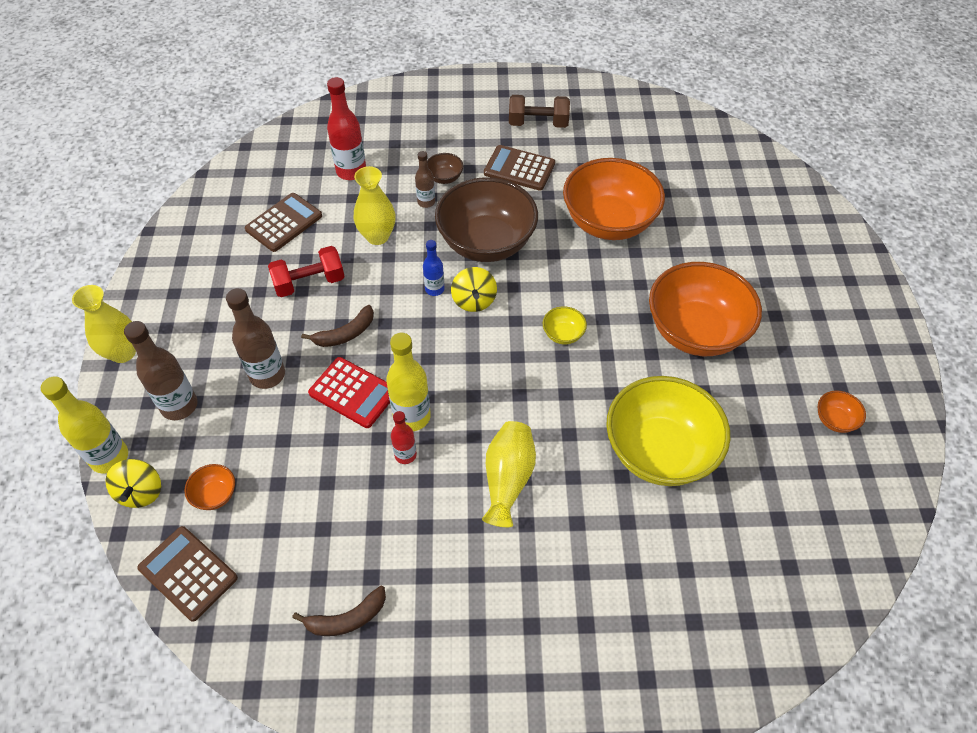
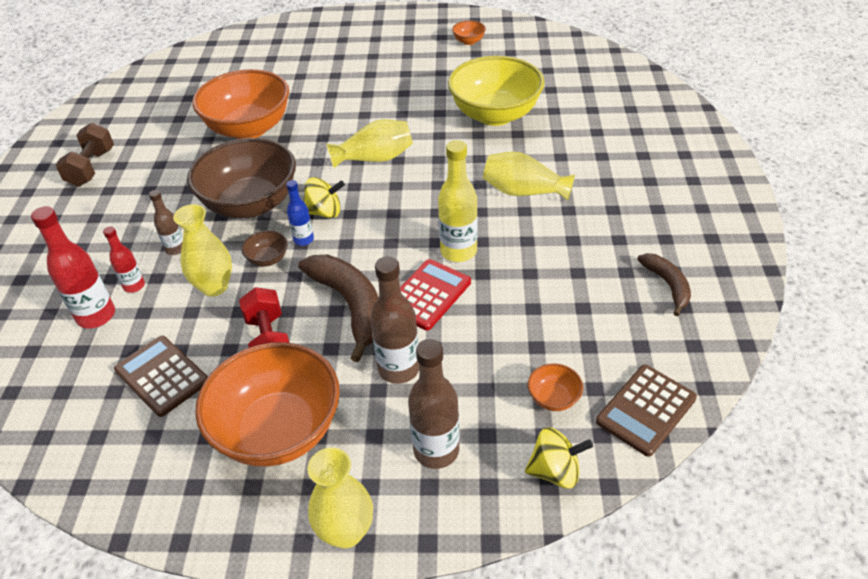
camera: 85 degrees left, 10 degrees down
yellow bottle [41,376,128,473] -> none
brown banana [301,305,374,347] -> brown banana [298,255,379,362], size x1.74
red bottle [391,411,417,464] -> red bottle moved to [103,226,145,293]
brown bowl [427,153,463,184] -> brown bowl moved to [241,230,287,267]
brown calculator [484,145,555,191] -> none
yellow bowl [543,306,587,344] -> yellow vase [326,119,413,168]
orange bowl [649,262,762,356] -> orange bowl moved to [195,342,340,466]

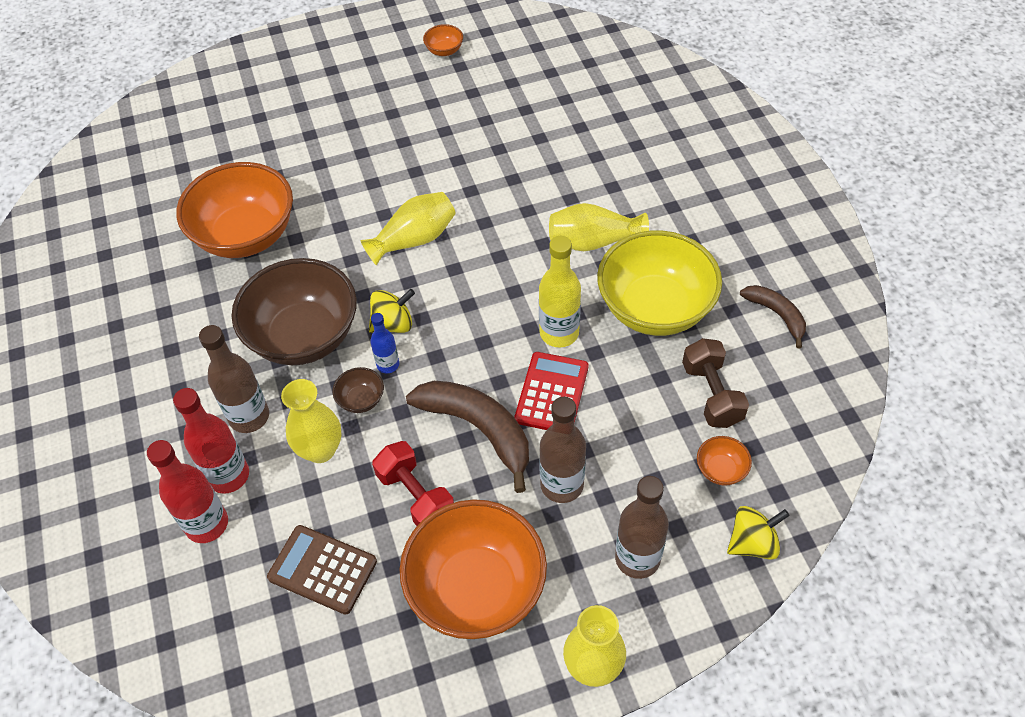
camera: 20 degrees left, 10 degrees up
brown dumbbell [56,123,114,186] -> brown dumbbell moved to [682,338,749,428]
red bottle [103,226,145,293] -> red bottle [173,388,249,494], size x1.74
brown bottle [149,190,183,255] -> brown bottle [199,325,269,433], size x1.74
yellow bowl [448,56,545,126] -> yellow bowl moved to [597,230,722,336]
brown calculator [596,365,697,457] -> none

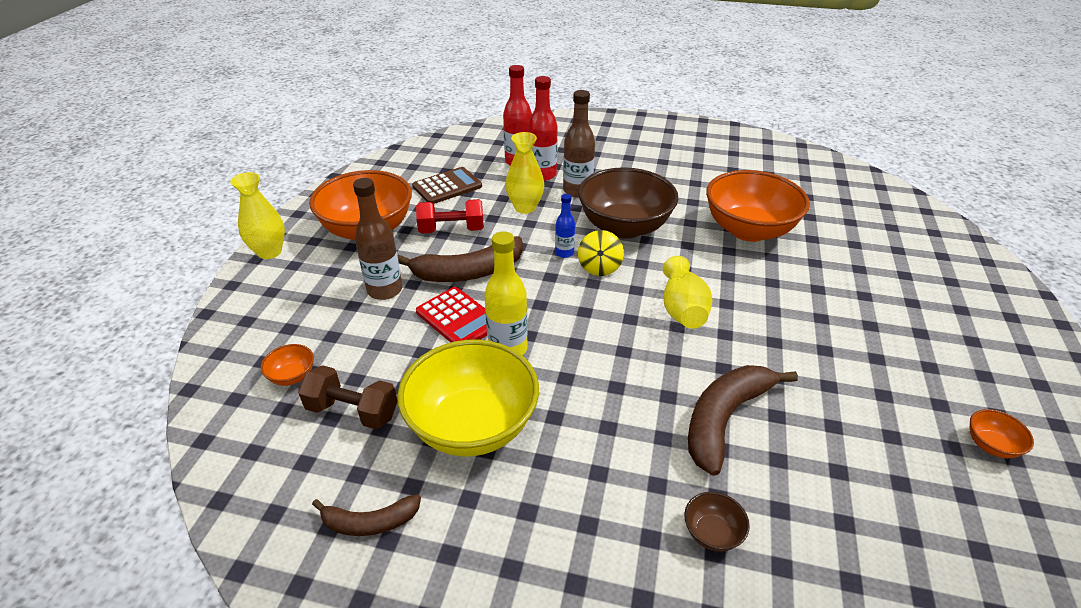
camera: 120 degrees right, 15 degrees down
brown bowl [333,367,384,413] -> brown bowl moved to [684,492,750,552]
yellow vase [549,203,649,251] -> none
brown bottle [615,476,669,579] -> none
yellow spinning top [727,506,790,560] -> none
none -> brown banana [688,365,798,476]

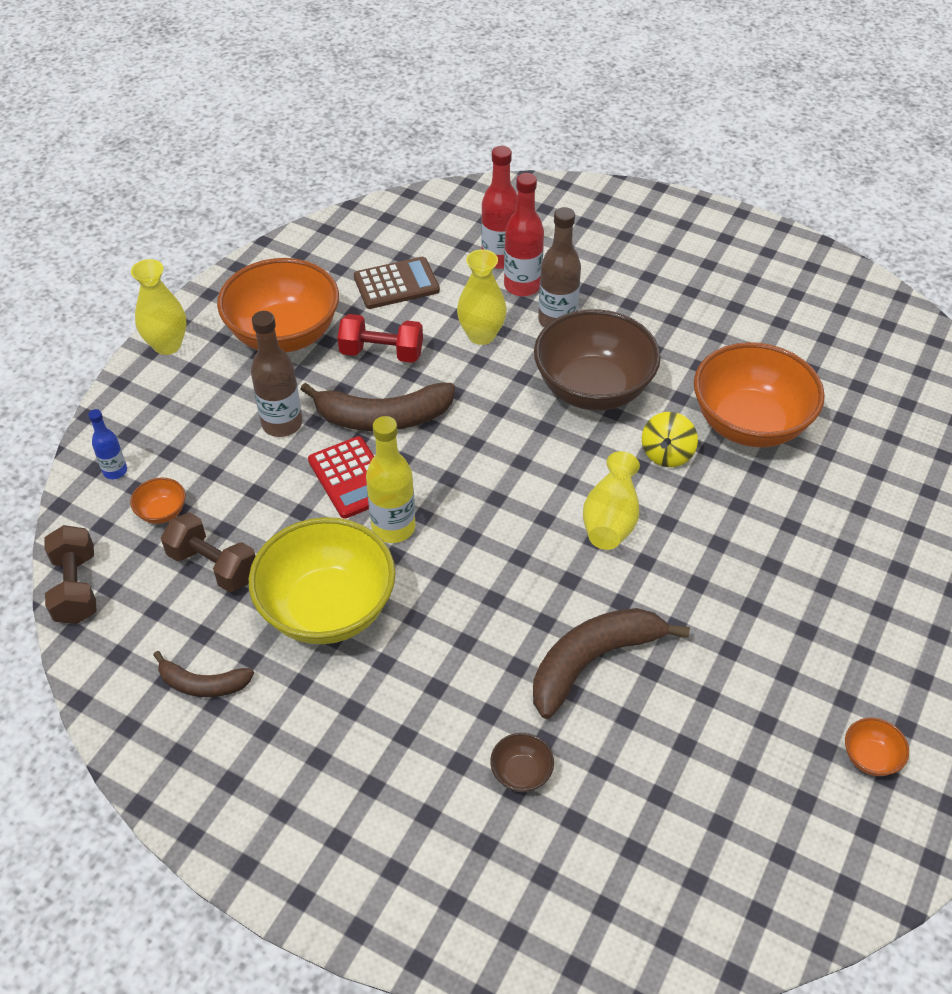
camera: 15 degrees right, 10 degrees up
blue bottle [555,194,575,258] -> blue bottle moved to [88,409,127,479]
yellow spinning top [578,230,624,276] -> yellow spinning top moved to [642,412,698,467]
none -> brown dumbbell [44,525,96,624]

